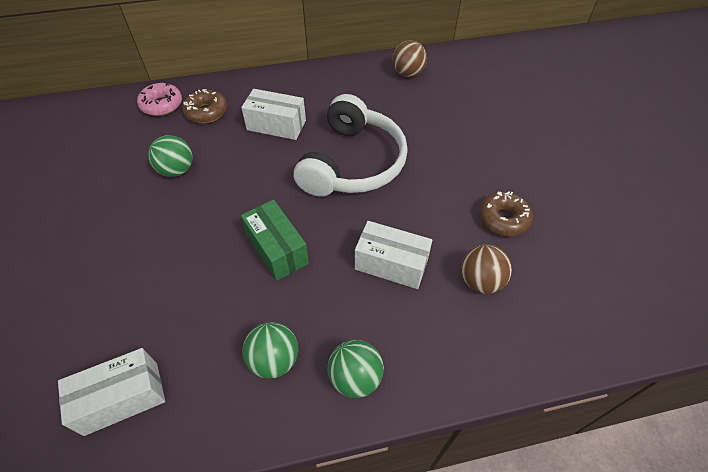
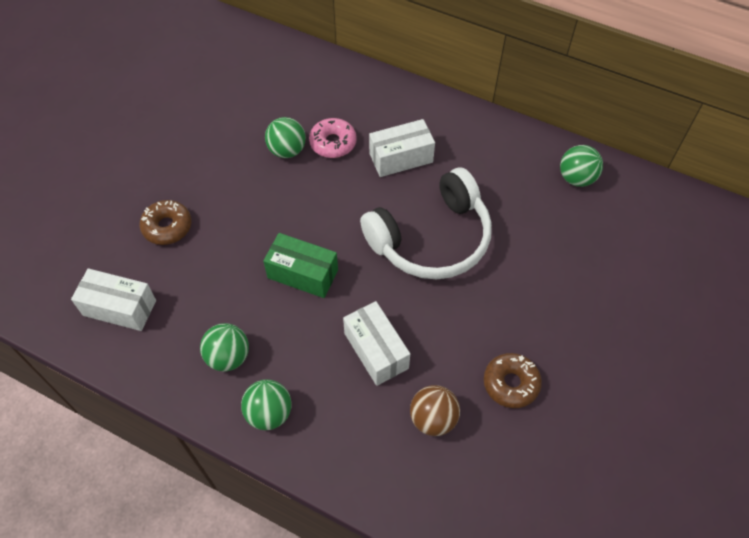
camera: 40 degrees right, 5 degrees up
pink donut [137,83,182,116] -> pink donut moved to [309,118,357,158]
brown donut [182,89,227,123] -> brown donut moved to [139,200,191,245]
white box [241,89,306,140] -> white box turned 75 degrees counterclockwise [369,119,435,177]
green box [241,200,309,281] -> green box turned 75 degrees counterclockwise [263,233,338,298]
brown ball [393,40,427,77] -> green ball [560,145,603,187]

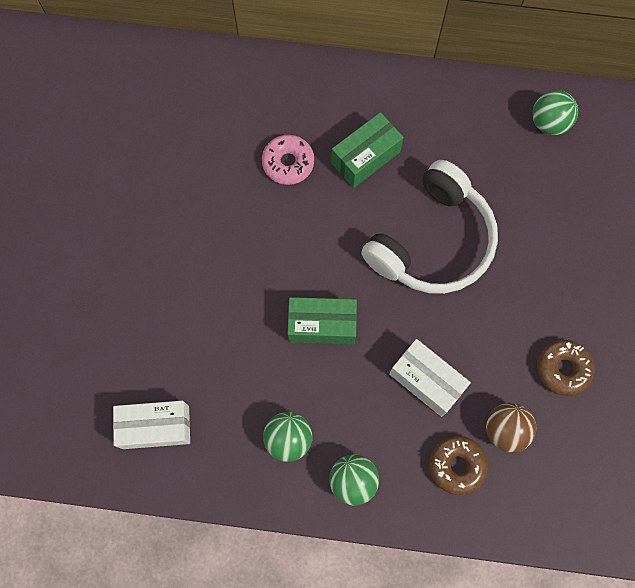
camera: 20 degrees left, 15 degrees up
brown donut [139,200,191,245] -> brown donut moved to [429,436,488,495]
green ball [265,117,306,158] -> none
white box [369,119,435,177] -> green box [331,112,404,188]

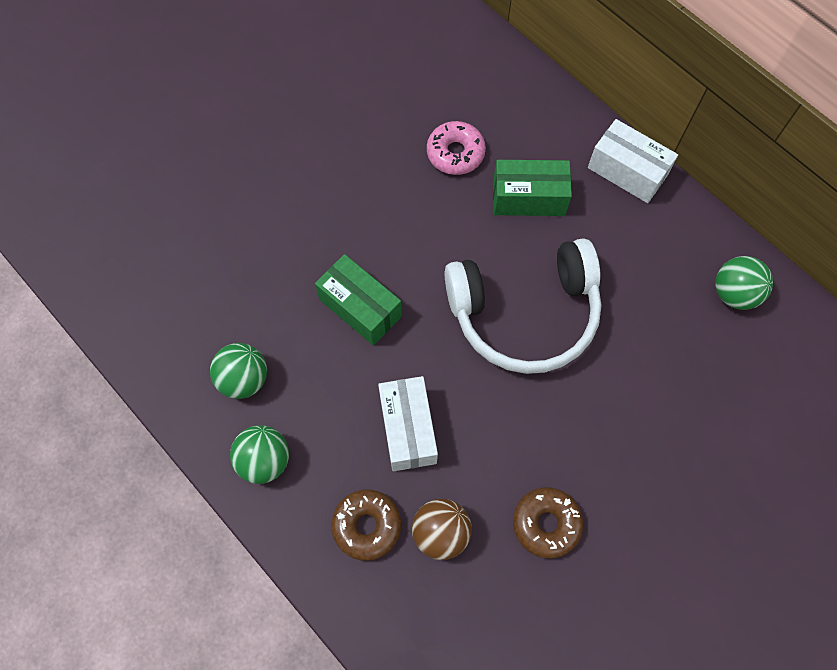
camera: 40 degrees right, 5 degrees down
white box [113,401,190,449] -> white box moved to [588,119,678,203]

